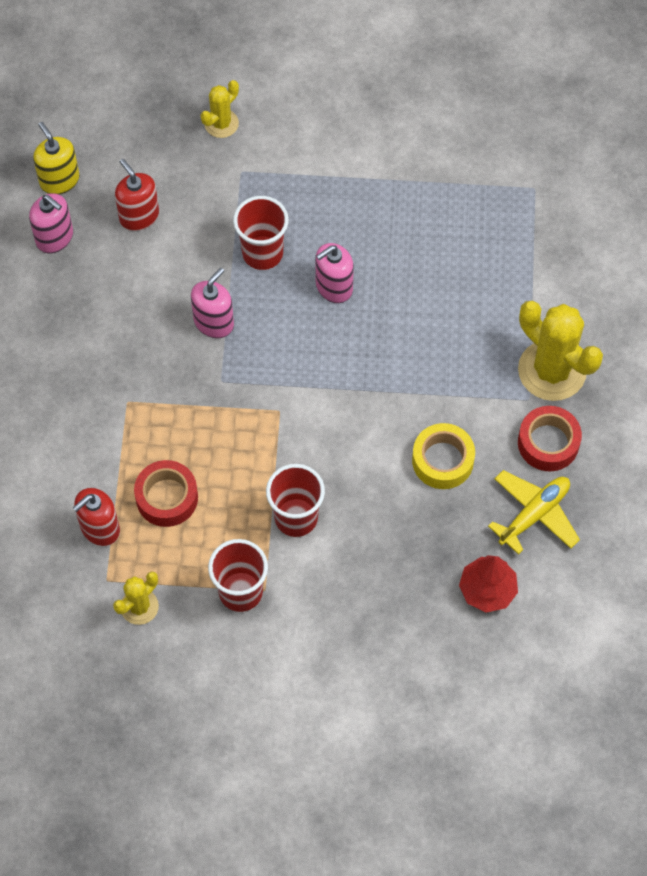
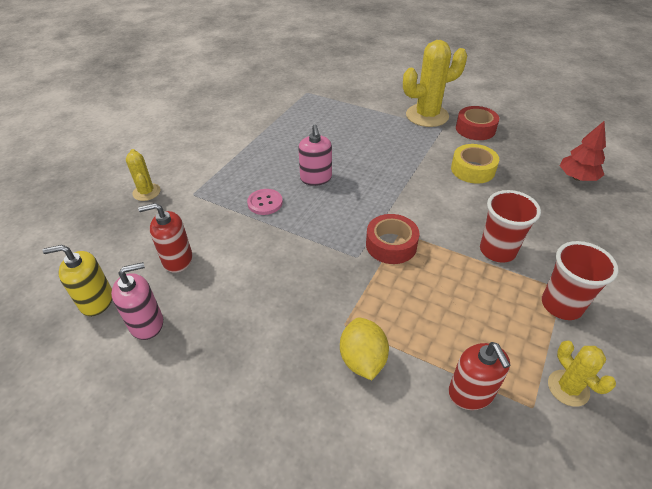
camera: 65 degrees left, 20 degrees down
red tape [134,460,198,527] -> red tape moved to [366,214,420,264]
pink soap dispenser [191,268,234,338] -> none
red cup [233,196,289,270] -> pink button [247,189,283,215]
yellow plane [488,470,580,555] -> none
none -> yellow lemon [340,318,389,380]

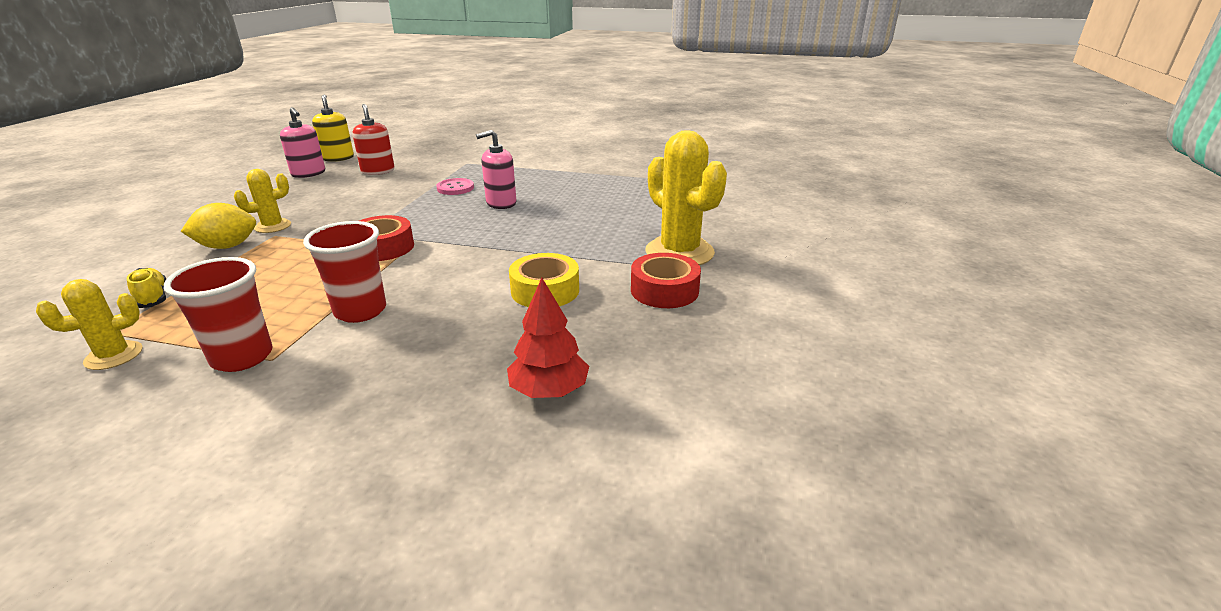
camera: 75 degrees right, 15 degrees down
yellow cactus [126,149,160,201] -> yellow cactus moved to [234,169,291,233]
red soap dispenser [448,342,511,410] -> yellow shoe [127,268,166,308]

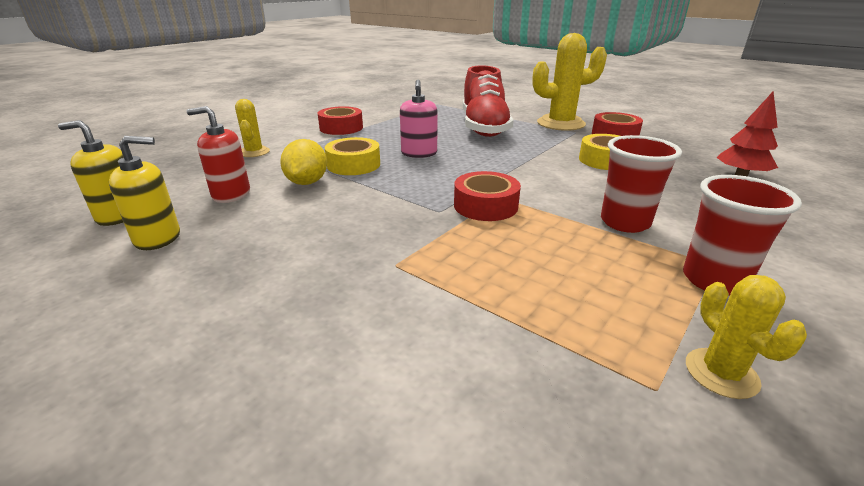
camera: 65 degrees left, 0 degrees up
yellow shoe [127,268,166,308] -> none
yellow lemon [181,203,256,249] -> yellow lemon moved to [280,139,327,185]
yellow cactus [234,169,291,233] -> yellow cactus moved to [235,99,270,157]
pink soap dispenser [280,107,325,178] -> yellow soap dispenser [109,136,180,250]
pink button [436,178,474,195] -> yellow tape [325,137,380,175]
none -> red tape [318,106,363,135]
none -> red shoe [463,65,514,137]

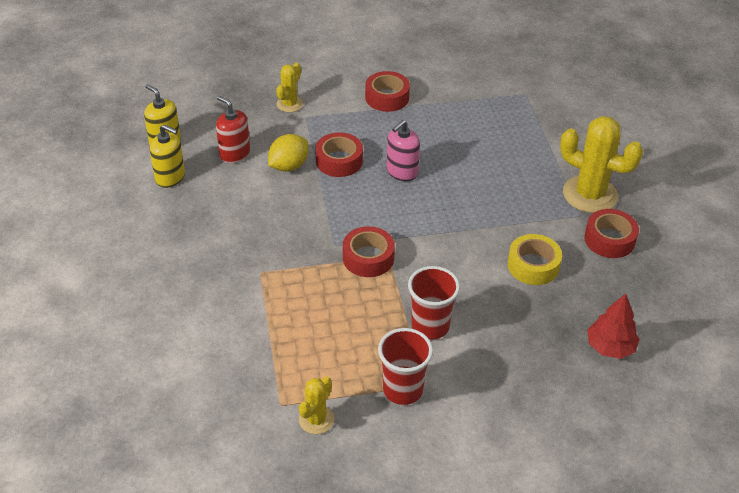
camera: 40 degrees right, 15 degrees up
yellow tape [325,137,380,175] -> red tape [315,132,363,177]
red shoe [463,65,514,137] -> none

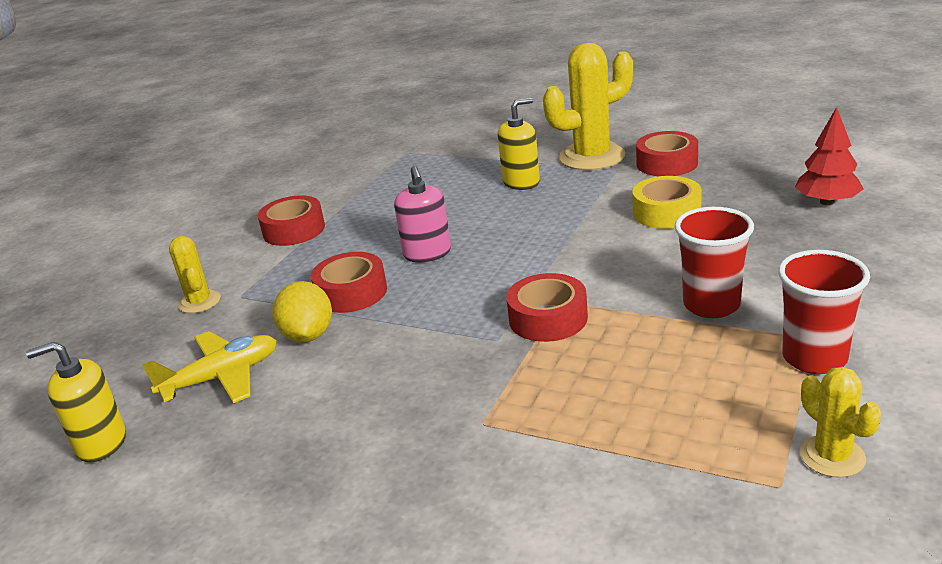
camera: 50 degrees left, 15 degrees down
yellow soap dispenser [150,124,185,188] -> yellow soap dispenser moved to [498,98,540,190]
red soap dispenser [216,96,250,164] -> yellow plane [142,331,277,403]

